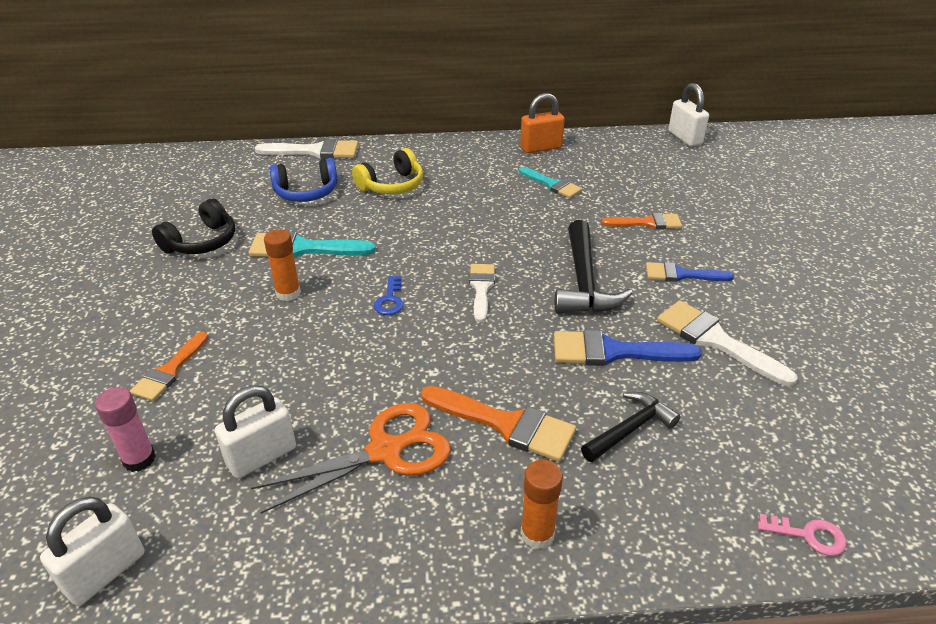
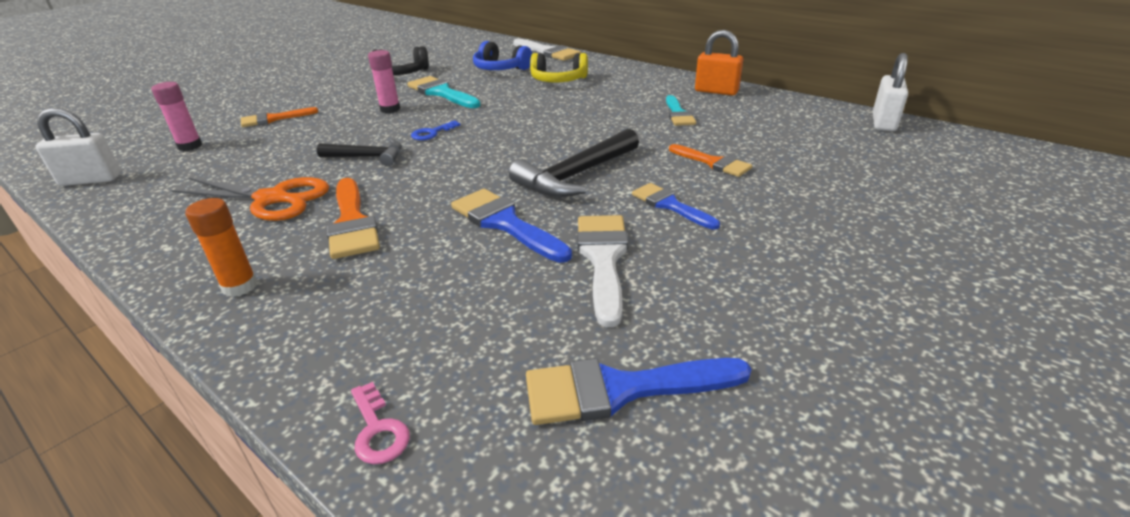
camera: 45 degrees right, 5 degrees down
white padlock [215,386,296,478] -> none
orange glue stick [264,229,301,301] -> pink glue stick [368,50,400,113]
white brush [469,264,495,322] -> none
black hammer [581,392,681,462] -> black hammer moved to [317,139,402,166]
none -> blue brush [526,358,752,425]

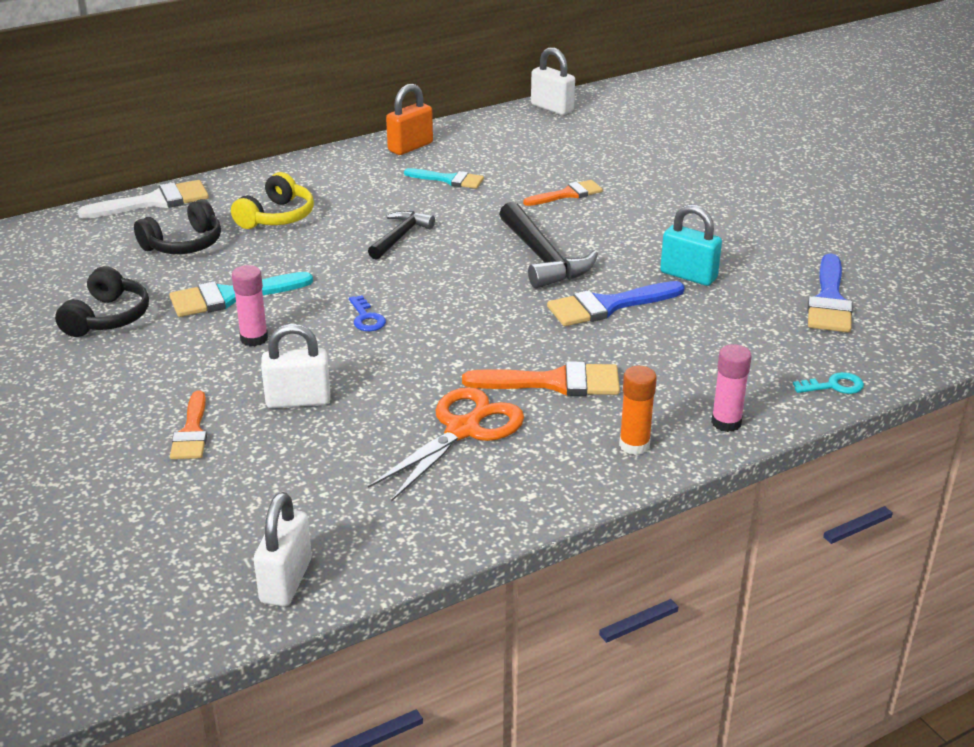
camera: 70 degrees left, 0 degrees up
pink glue stick [151,82,202,151] -> pink glue stick moved to [711,344,752,432]
black hammer [317,139,402,166] -> black hammer moved to [368,211,435,260]
pink key [351,382,410,464] -> turquoise key [793,372,864,394]
blue headphones [473,41,532,70] -> black headphones [134,199,221,254]
white brush [578,215,628,327] -> turquoise padlock [660,204,722,286]
blue brush [632,183,720,230] -> none
none -> white padlock [261,324,331,408]

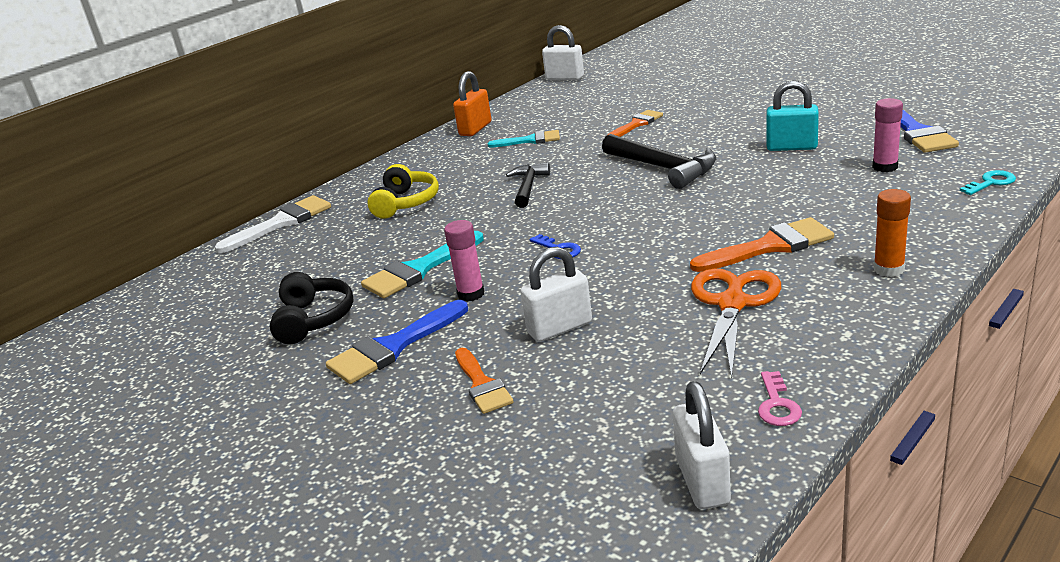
camera: 15 degrees left, 5 degrees down
black headphones [134,199,221,254] -> none
blue brush [547,281,685,326] -> blue brush moved to [326,300,468,384]
pink glue stick [711,344,752,432] -> pink glue stick moved to [872,98,903,172]
none -> pink key [758,371,802,426]

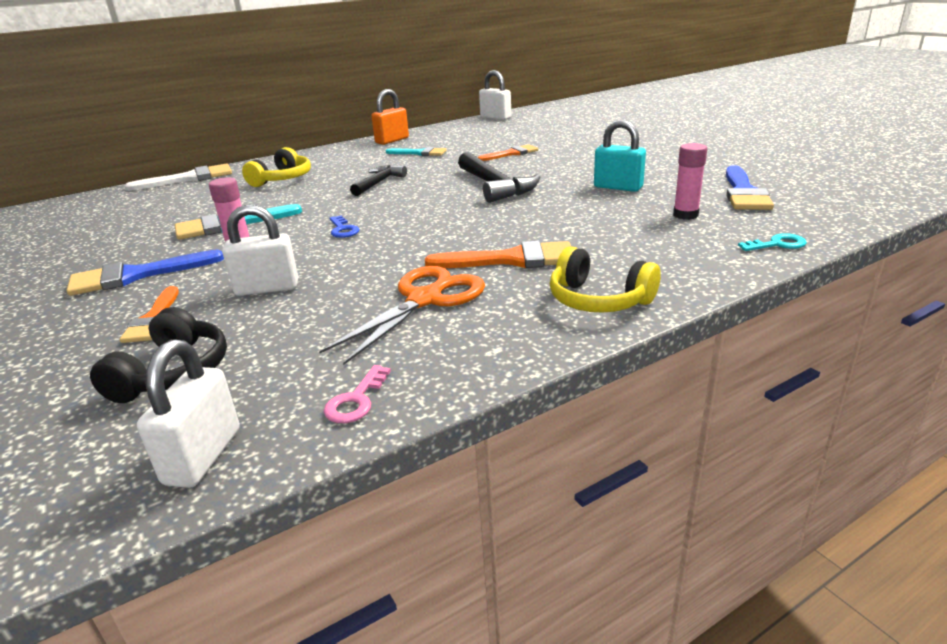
camera: 15 degrees right, 0 degrees up
black headphones [270,272,354,344] -> black headphones moved to [90,307,227,403]
orange glue stick [874,189,911,277] -> yellow headphones [550,246,661,313]

